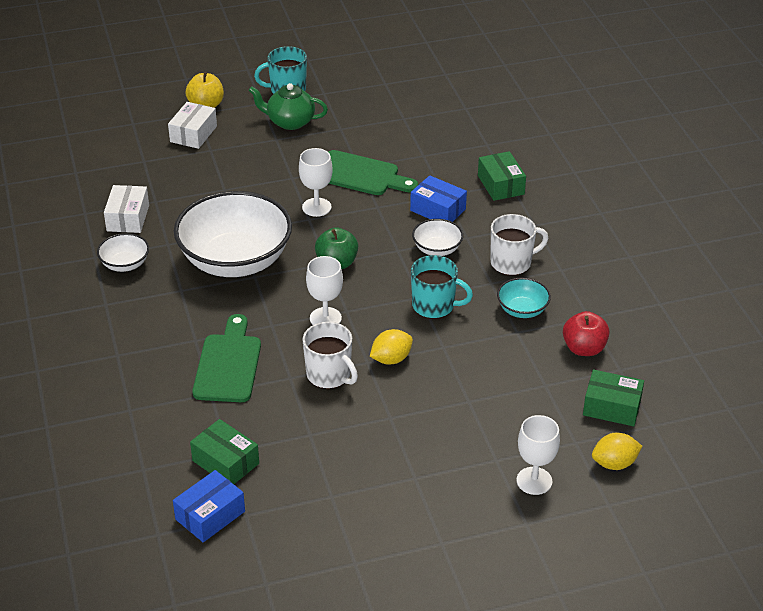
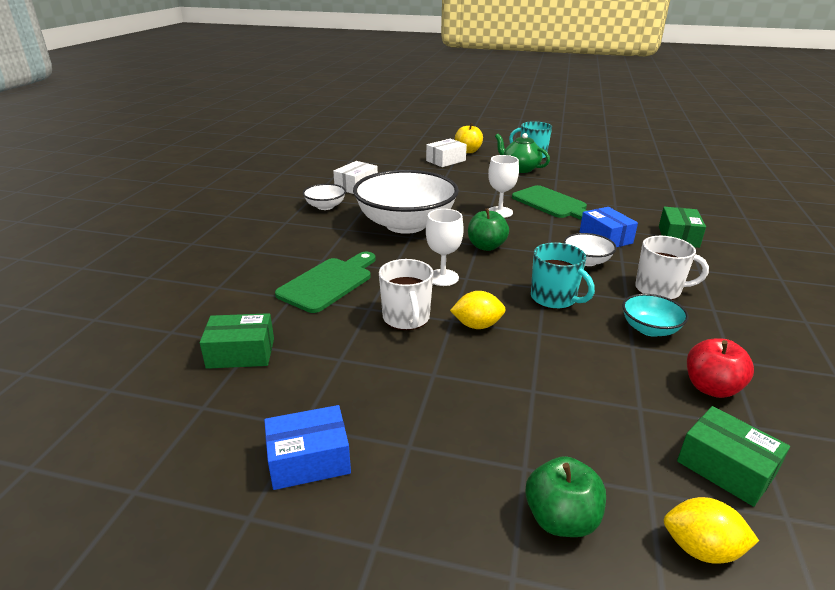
camera: 30 degrees right, 10 degrees down
blue box [173,470,245,542] -> blue box moved to [264,405,351,490]
green box [190,419,259,484] -> green box turned 75 degrees counterclockwise [200,313,274,369]
white goblet [516,415,560,495] -> green apple [525,456,606,537]

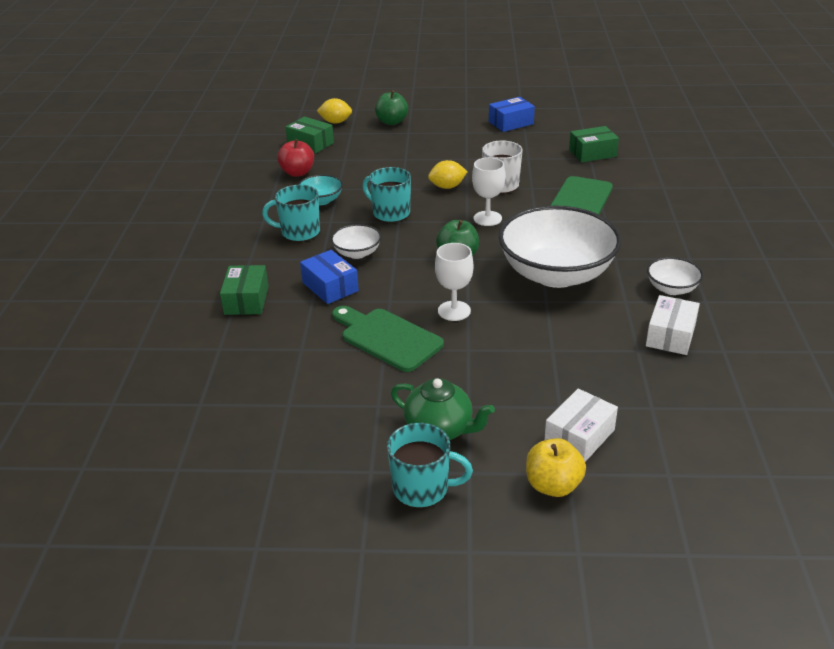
camera: 170 degrees right, 5 degrees up
white mug [635,236,709,300] -> turquoise mug [262,185,320,242]

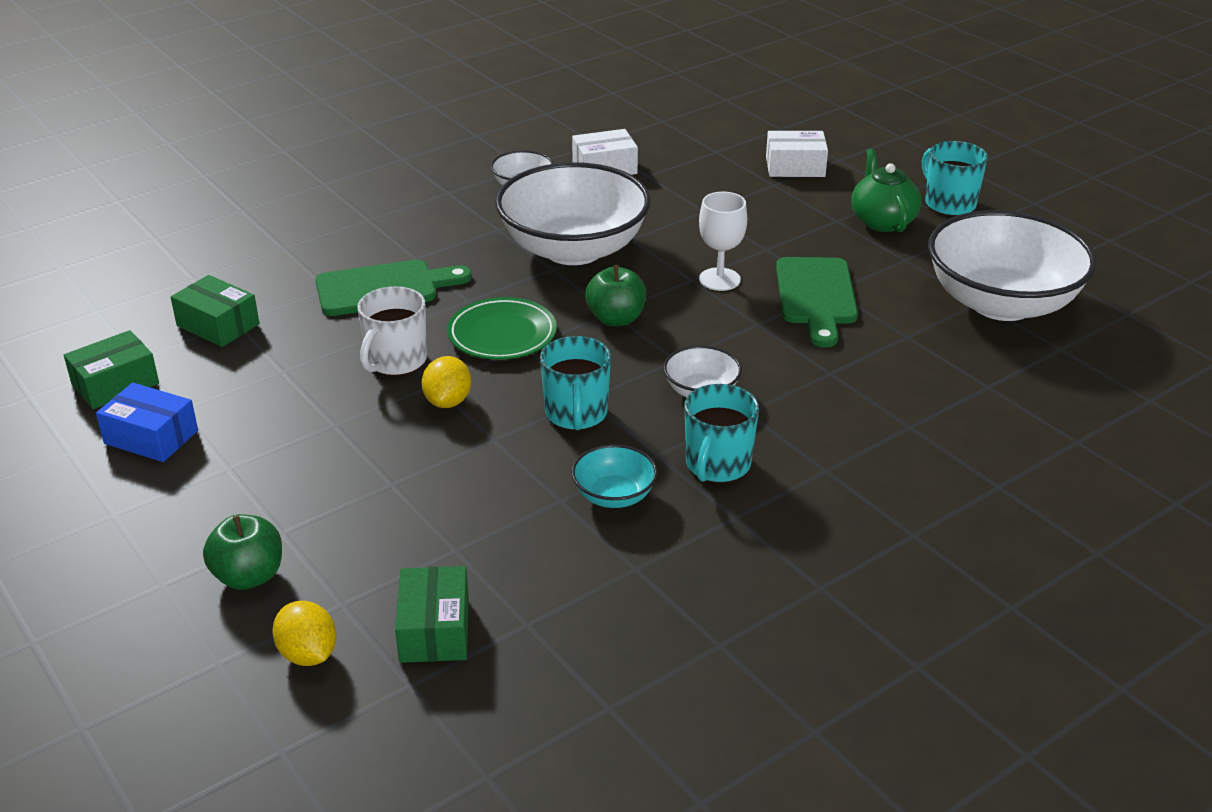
camera: 130 degrees left, 0 degrees up
green box [220,265,268,315] -> green box moved to [64,330,159,409]
turquoise mug [262,185,320,242] -> turquoise mug turned 60 degrees clockwise [685,384,759,483]
red apple [277,139,314,177] -> none
blue box [300,250,359,304] -> none
yellow lemon [428,160,467,189] -> yellow lemon turned 60 degrees clockwise [422,356,471,408]
white goblet [472,157,505,226] -> green plate [447,297,557,360]
yellow apple [526,438,586,497] -> none
none -> white bowl [928,210,1097,321]

